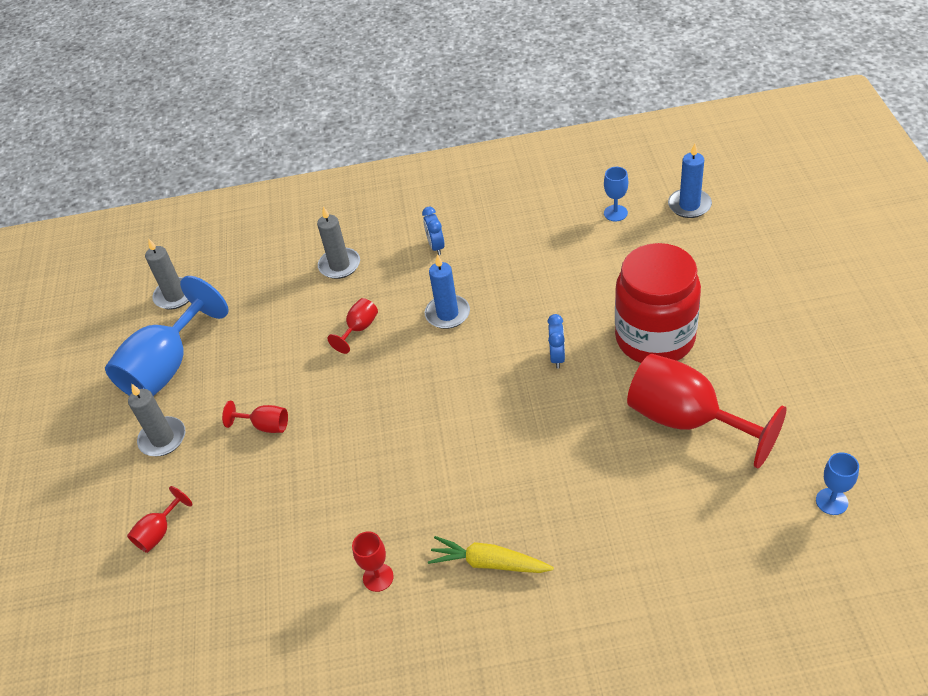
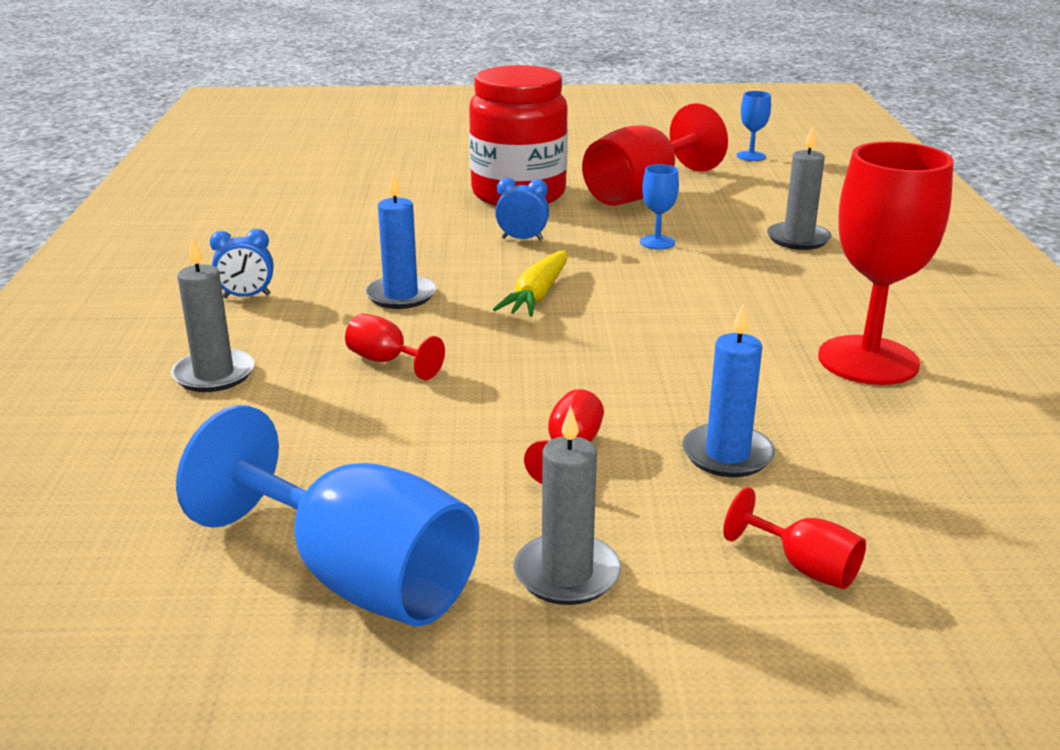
camera: 90 degrees left, 20 degrees down
grey candle [145,238,189,310] -> grey candle moved to [767,126,832,250]
red goblet [352,531,394,592] -> red goblet [818,141,954,385], size x2.24
yellow carrot [428,536,554,573] -> yellow carrot moved to [493,250,567,317]
blue goblet [604,167,628,221] -> blue goblet moved to [640,164,679,249]
blue candle [668,143,712,218] -> blue candle moved to [682,305,775,477]

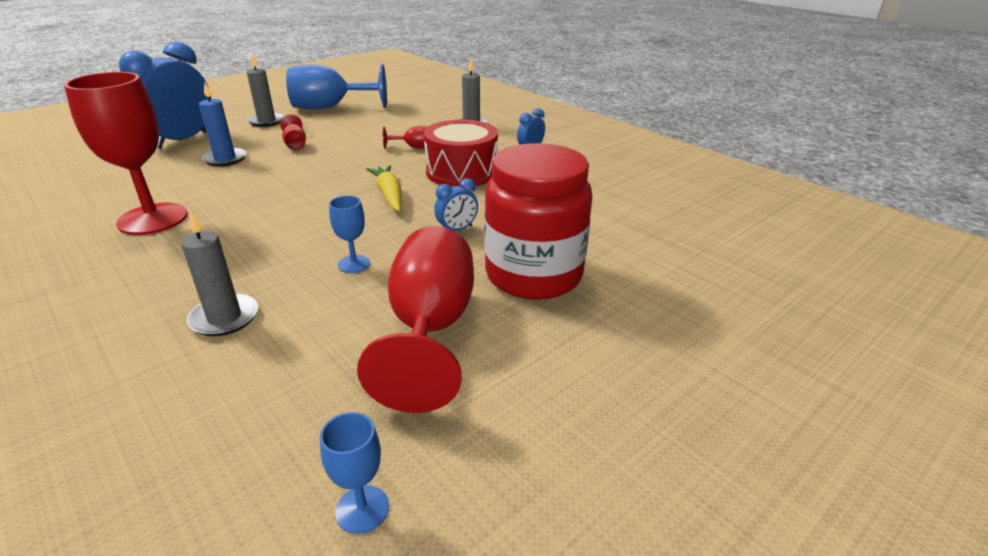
camera: 140 degrees right, 5 degrees up
blue candle [365,172,436,309] -> red drum [424,120,498,187]
red goblet [723,487,866,589] -> blue clock [119,41,211,149]

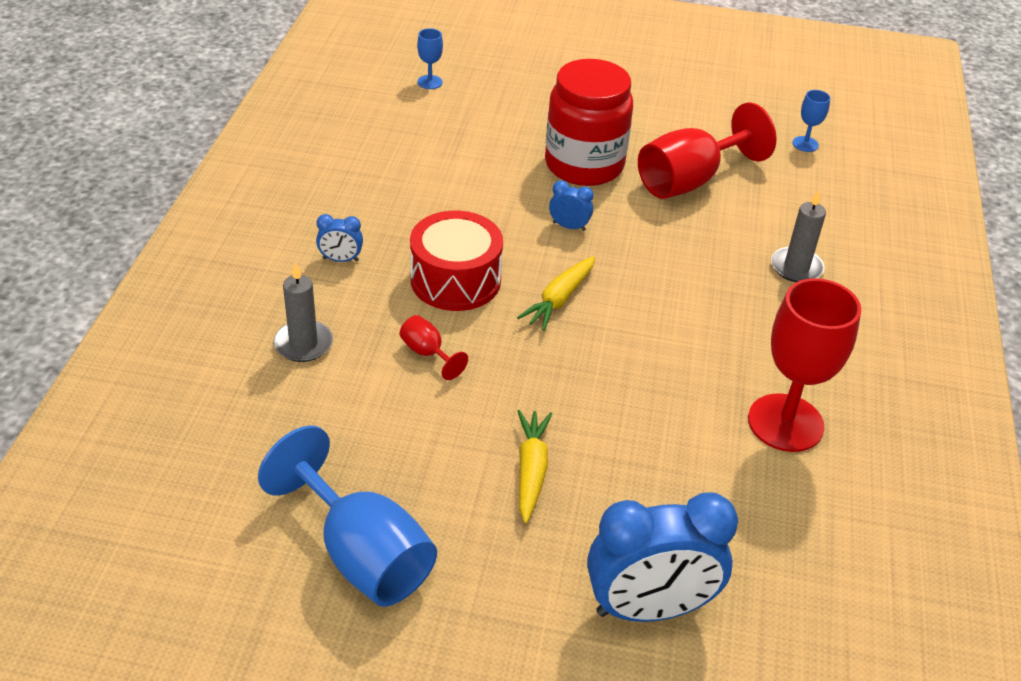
camera: 130 degrees left, 10 degrees up
blue candle [199,83,247,167] -> none
grey candle [247,54,285,127] -> none
red goblet [280,114,306,150] -> yellow carrot [518,410,552,523]
blue goblet [329,196,370,273] -> blue goblet moved to [417,28,443,89]

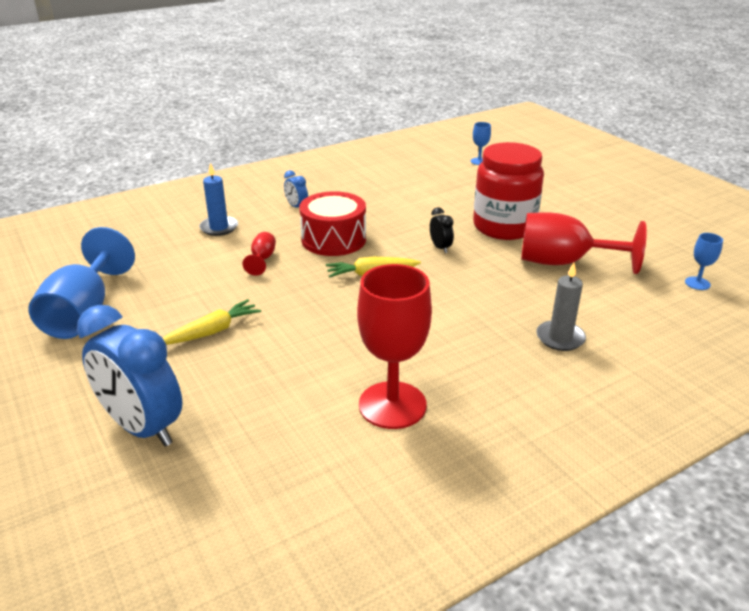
camera: 50 degrees right, 10 degrees down
grey candle [273,263,333,362] -> blue candle [199,163,238,236]
blue clock [549,180,593,231] -> black clock [430,207,454,253]

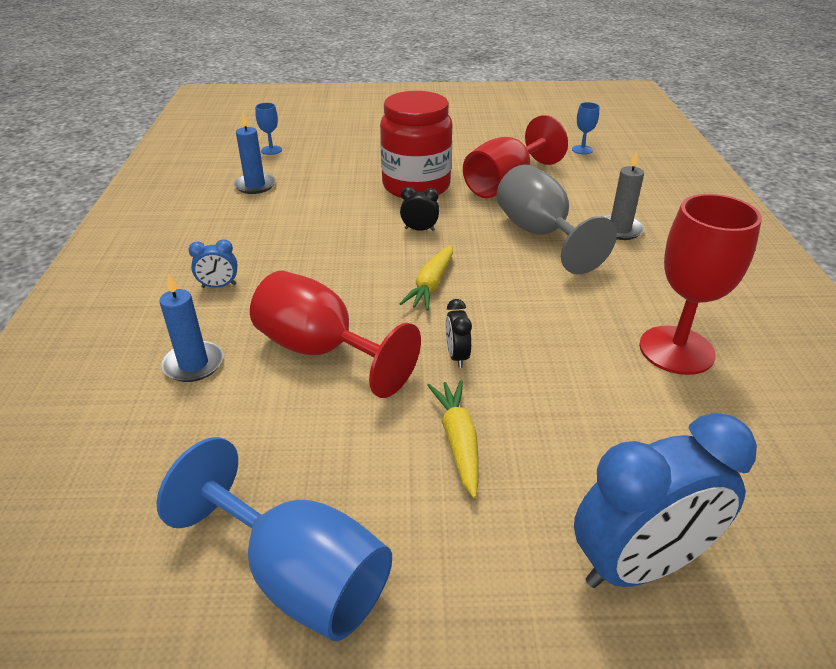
camera: 60 degrees left, 5 degrees up
red goblet [242,232,276,276] -> red goblet [250,271,421,398], size x2.24
red drum [299,191,366,256] -> none
none -> blue candle [234,112,276,194]
none -> black clock [446,299,472,368]
none -> grey goblet [497,165,617,274]

